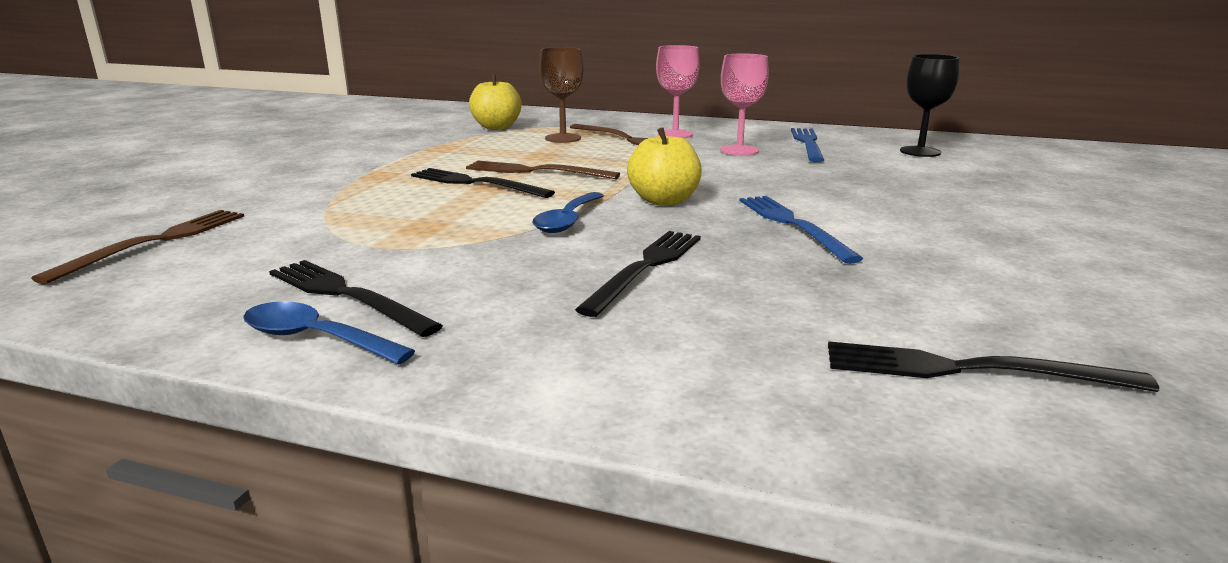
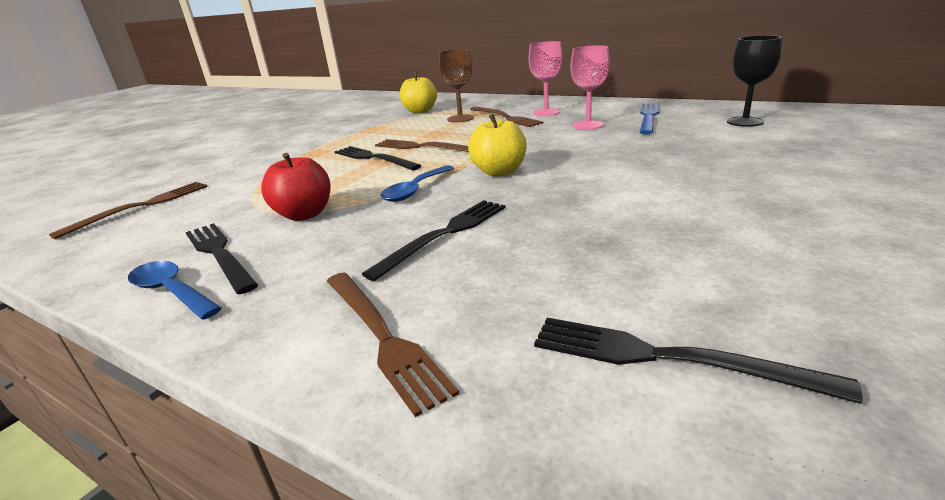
camera: 15 degrees right, 5 degrees up
blue fork [740,196,863,264] -> none
none -> red apple [261,153,330,221]
none -> brown fork [327,273,459,417]

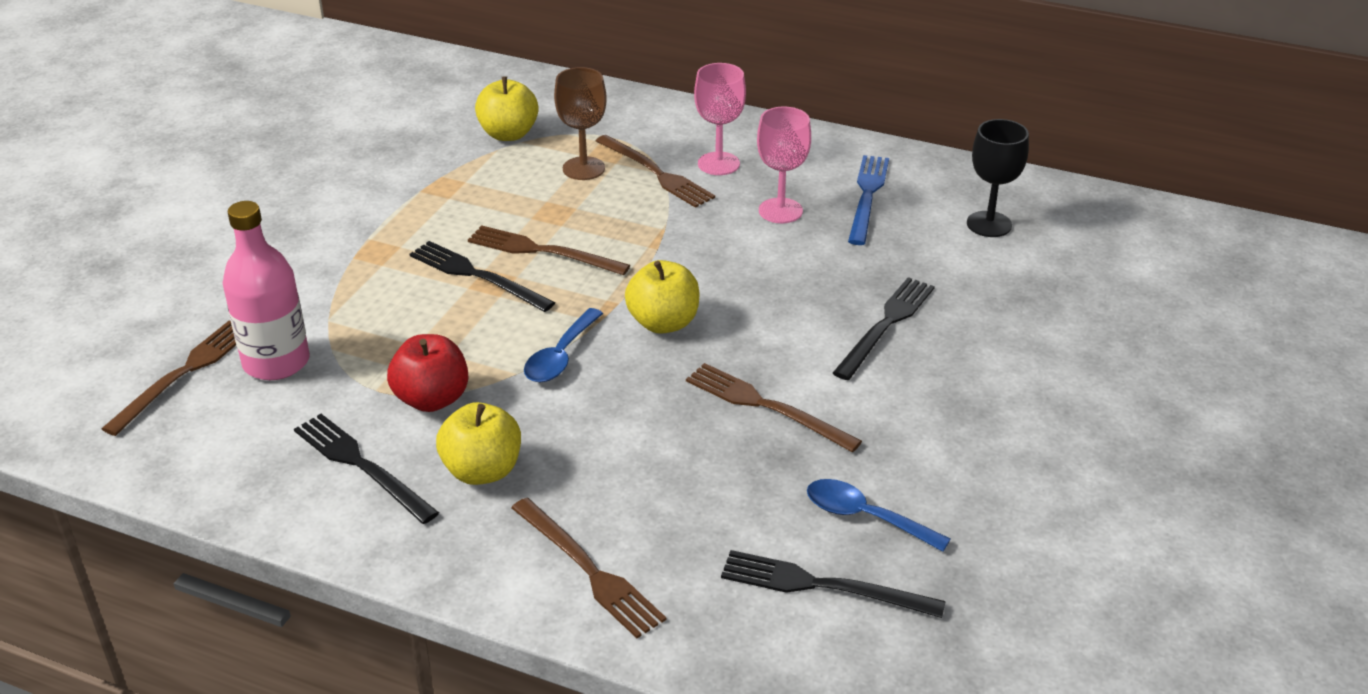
camera: 10 degrees left, 10 degrees up
blue spoon [128,261,221,320] -> blue spoon moved to [807,479,950,552]
black fork [362,200,505,281] -> black fork moved to [833,277,935,380]
none -> pink bottle [223,201,310,380]
none -> yellow apple [436,402,521,485]
none -> brown fork [686,363,862,452]

